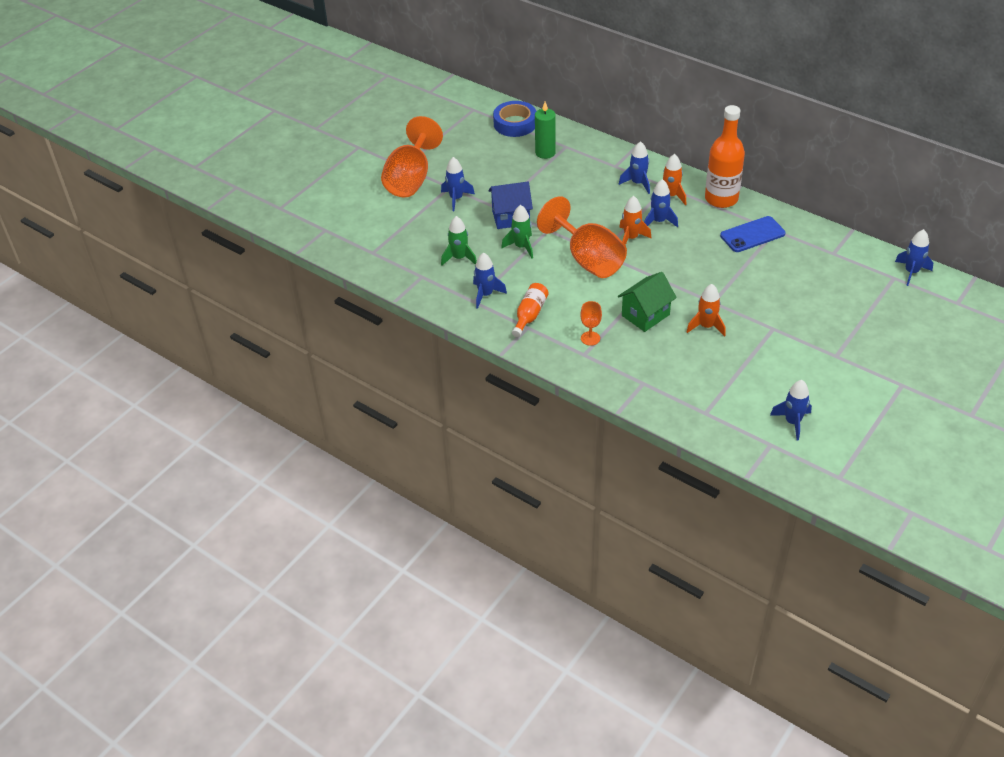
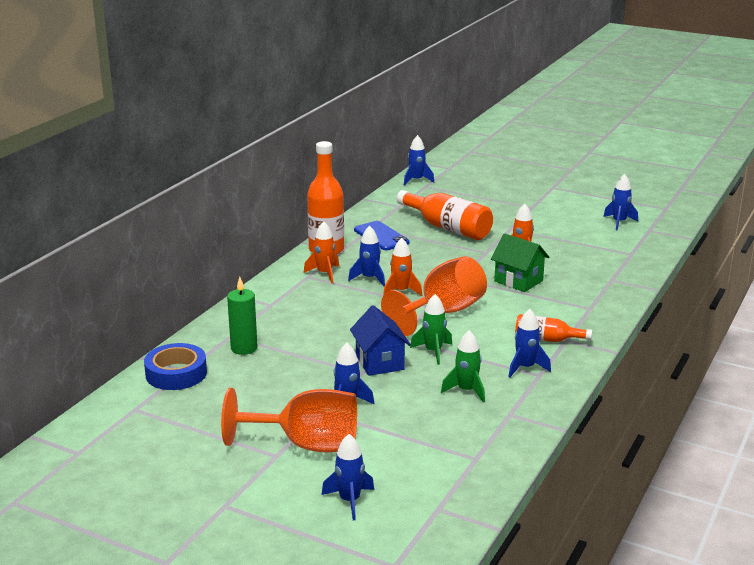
camera: 100 degrees left, 20 degrees down
orange goblet [580,301,602,346] -> none
blue rocket [619,141,650,194] -> blue rocket moved to [322,434,374,520]
none -> orange bottle [396,190,493,240]

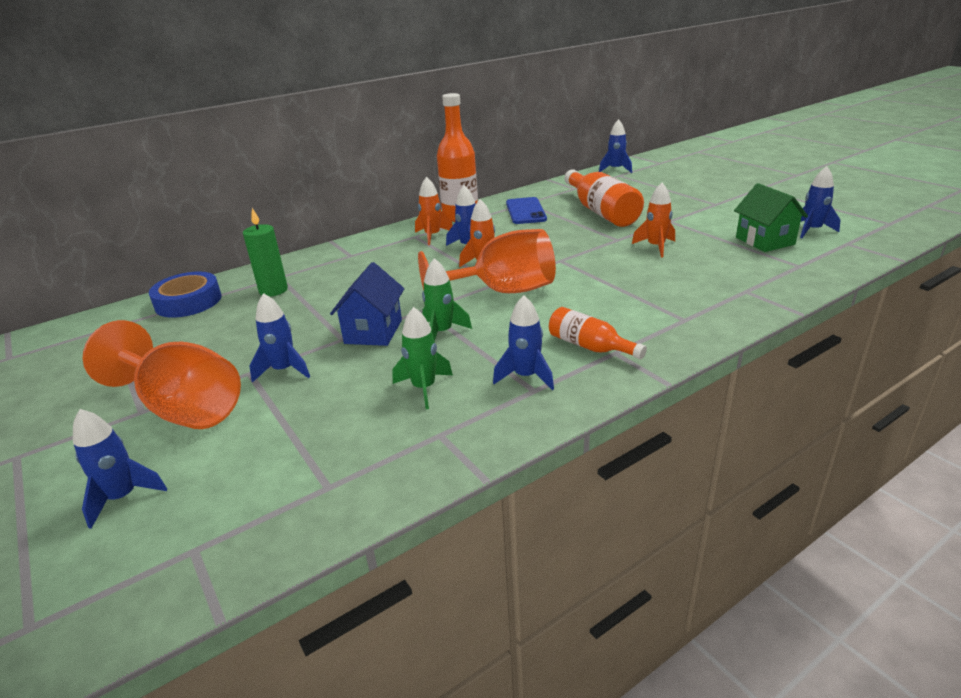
camera: 30 degrees right, 5 degrees up
green house [491,233,549,292] -> green house moved to [734,183,808,252]

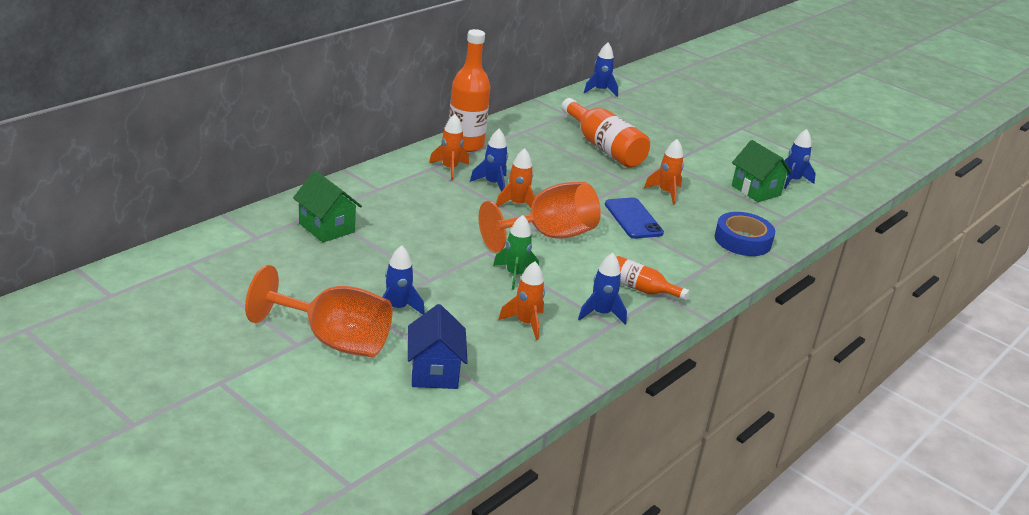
camera: 20 degrees left, 0 degrees up
blue rocket [73,409,167,529] -> none
blue tape [149,272,222,318] -> blue tape moved to [715,212,775,256]
green candle [243,208,288,297] -> green house [293,170,362,242]
blue house [330,262,404,346] -> blue house moved to [408,304,468,389]
green rocket [392,307,453,409] -> orange rocket [498,261,545,340]
blue phone [506,197,547,224] -> blue phone moved to [605,197,664,239]

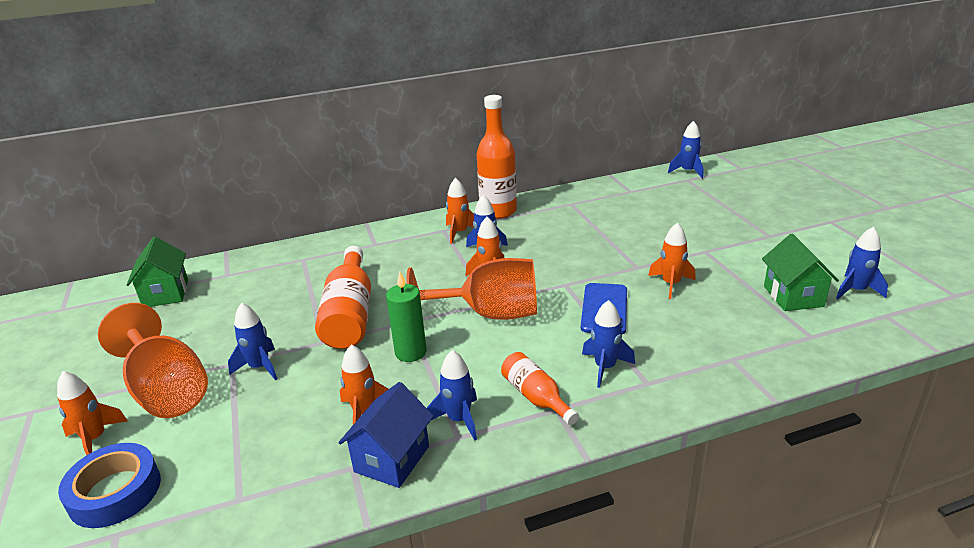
camera: 35 degrees right, 0 degrees up
green house [293,170,362,242] -> green house moved to [126,237,188,307]
blue house [408,304,468,389] -> blue house moved to [339,382,434,488]
green rocket [493,215,539,290] -> green candle [386,271,427,362]
orange bottle [561,98,650,168] -> orange bottle moved to [315,246,371,349]
blue tape [715,212,775,256] -> blue tape moved to [58,443,161,528]
none -> orange rocket [57,371,128,455]
none -> blue rocket [582,300,635,388]

